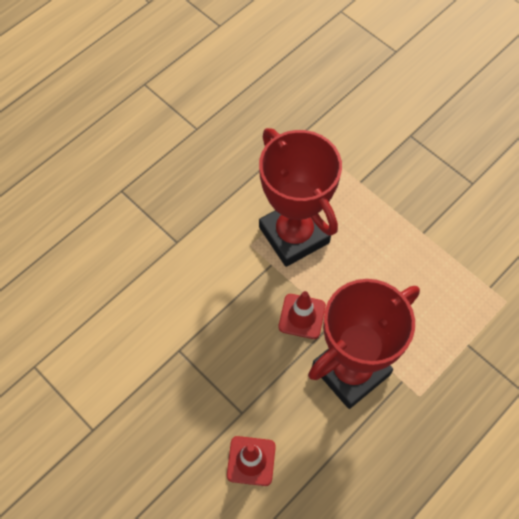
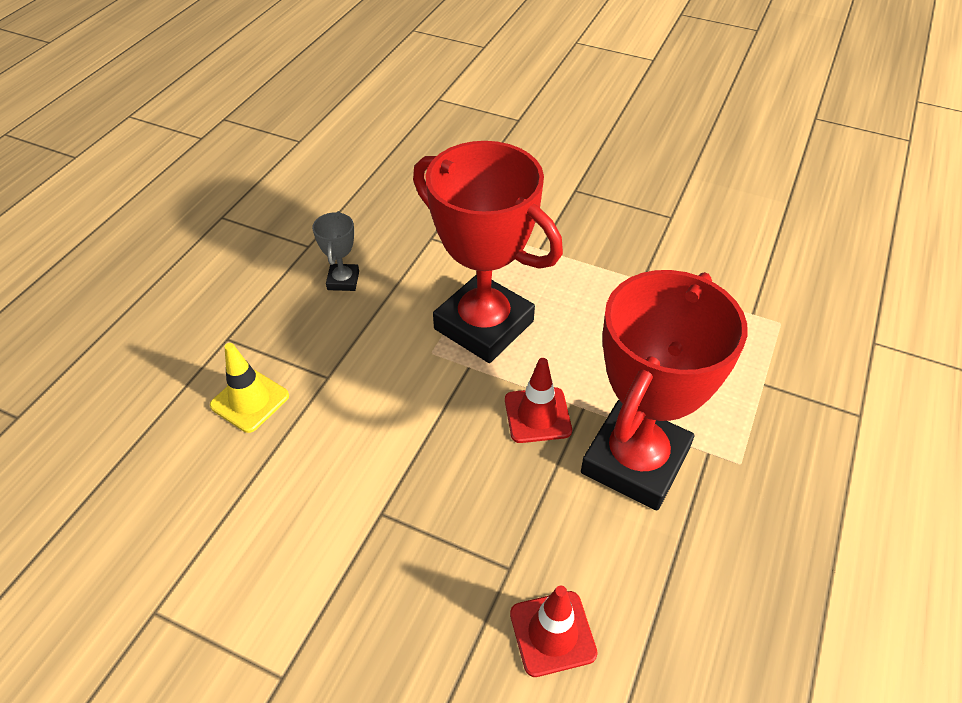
camera: 20 degrees left, 15 degrees down
none -> yellow traffic cone [210,343,289,433]
none -> grey trophy [312,211,359,291]

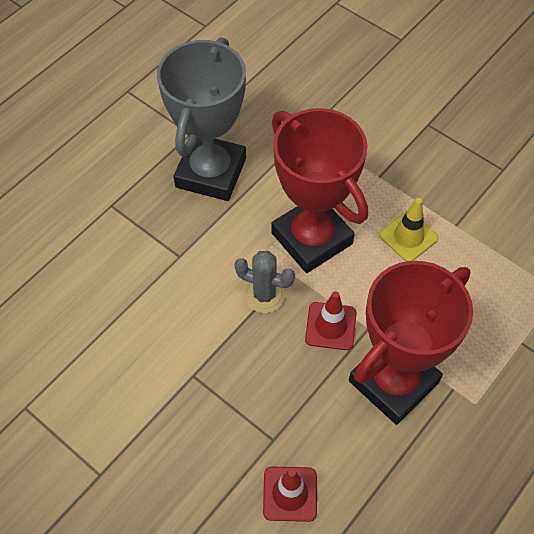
camera: 15 degrees right, 10 degrees up
yellow traffic cone [210,343,289,433] -> yellow traffic cone moved to [379,198,438,261]
grey trophy [312,211,359,291] -> grey trophy [157,37,246,201], size x2.43
none -> grey cactus [234,251,295,313]

